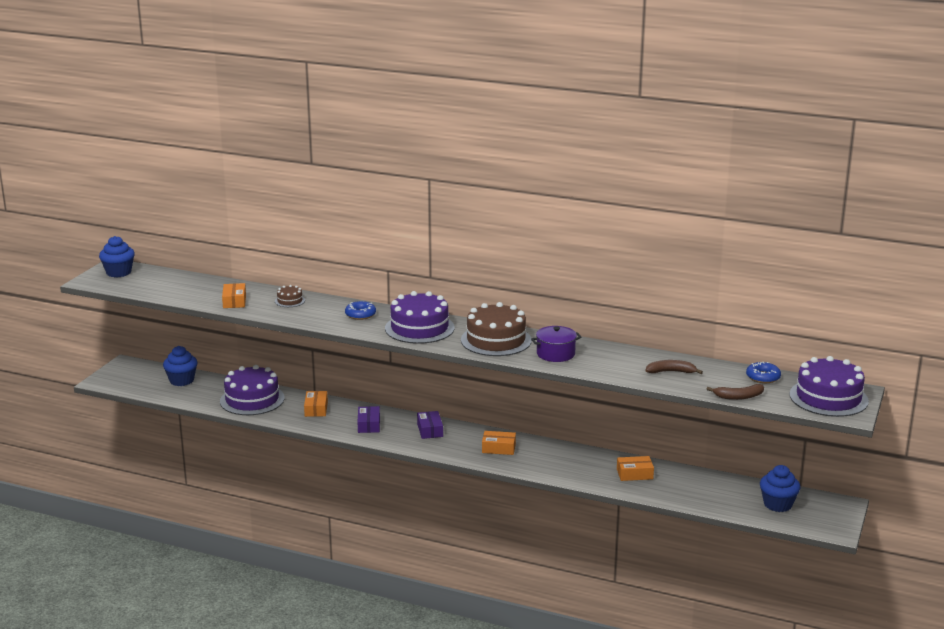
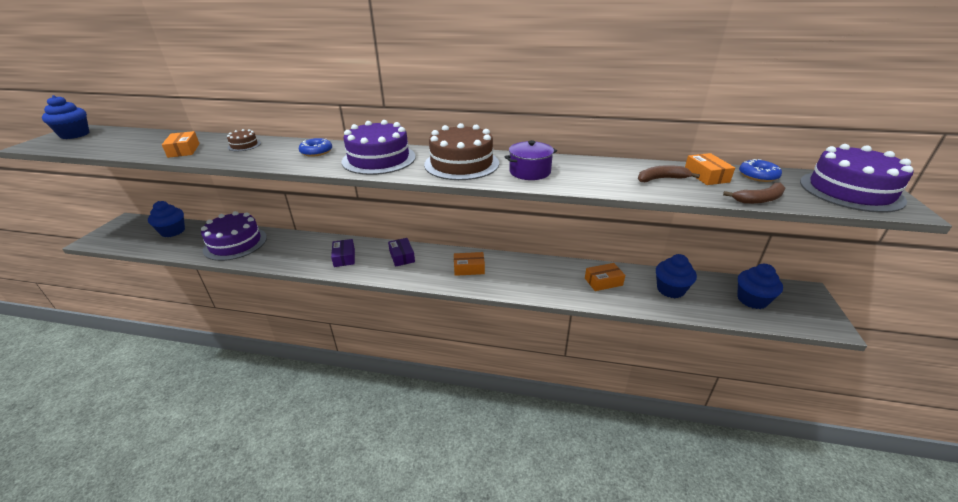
camera: 10 degrees left, 10 degrees up
orange box [304,391,328,417] -> orange box moved to [685,153,735,185]
none -> blue cupcake [656,254,697,298]

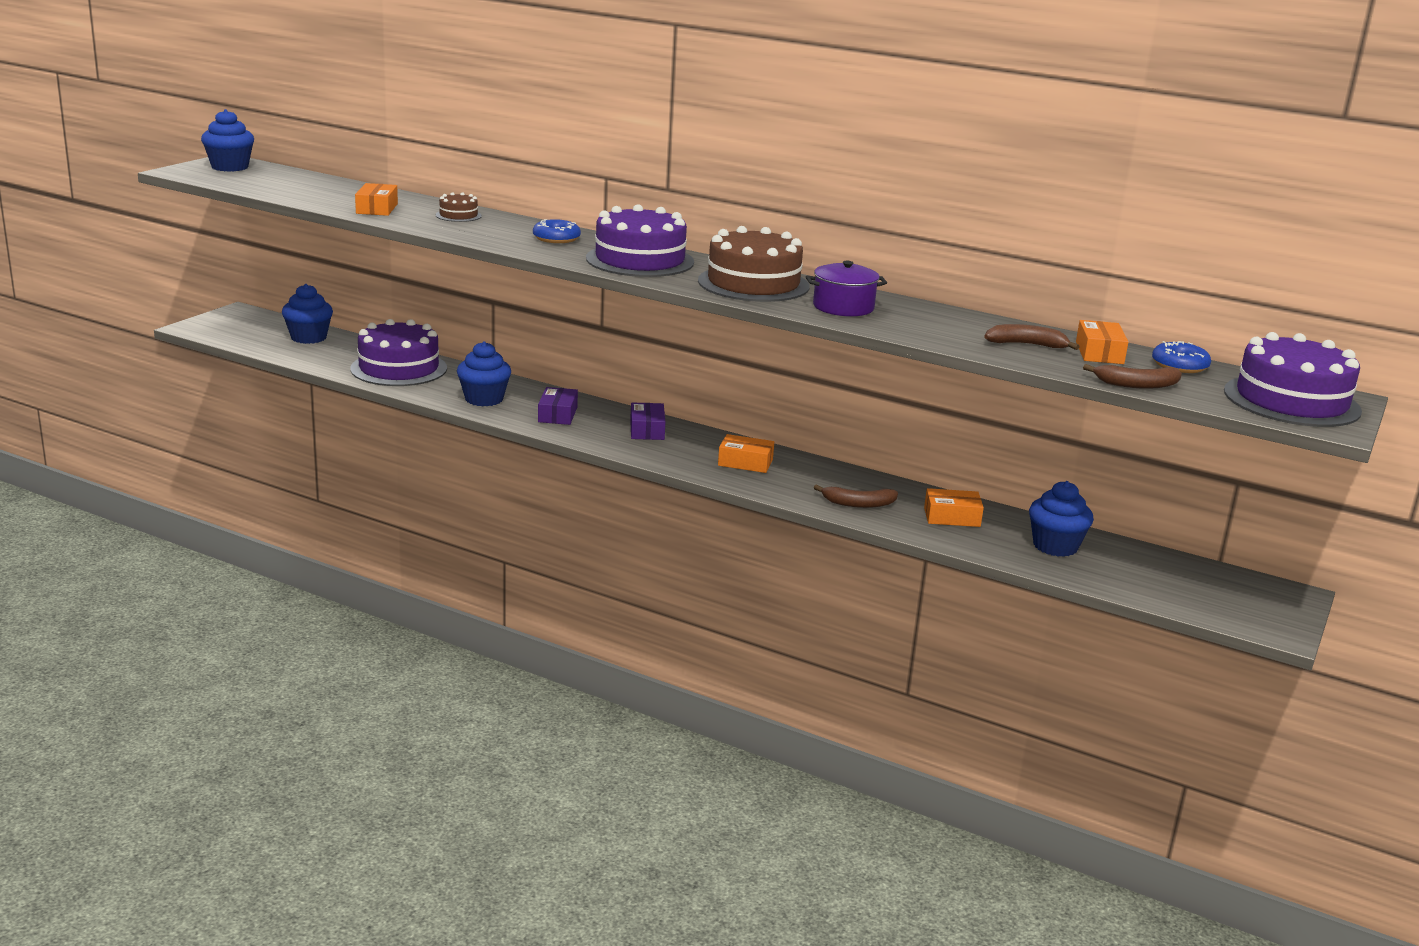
camera: 15 degrees right, 10 degrees down
blue cupcake [737,264,783,309] -> blue cupcake moved to [457,341,511,407]
none -> brown banana [814,484,898,508]

